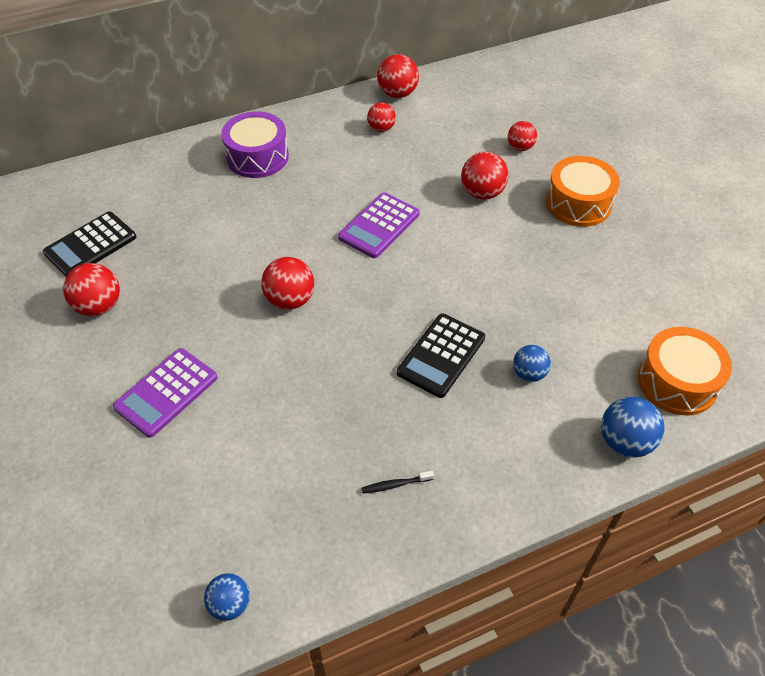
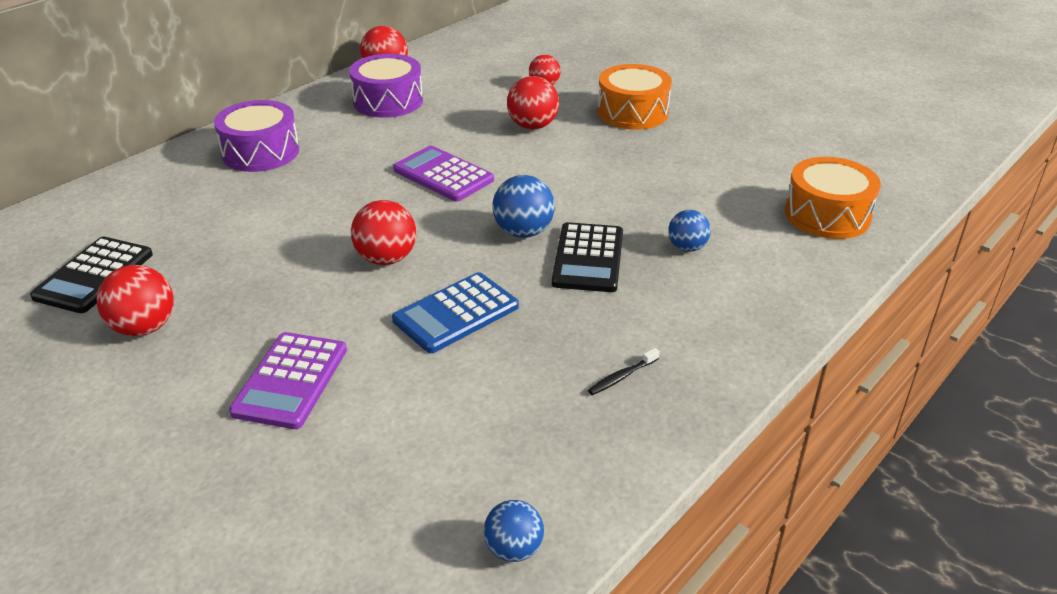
camera: 25 degrees left, 15 degrees down
purple calculator [338,192,420,258] -> purple calculator turned 120 degrees clockwise [393,146,494,201]
red ball [367,102,396,132] -> purple drum [349,54,423,118]
blue ball [601,397,664,458] -> blue ball moved to [492,175,555,238]
none -> blue calculator [392,272,519,353]

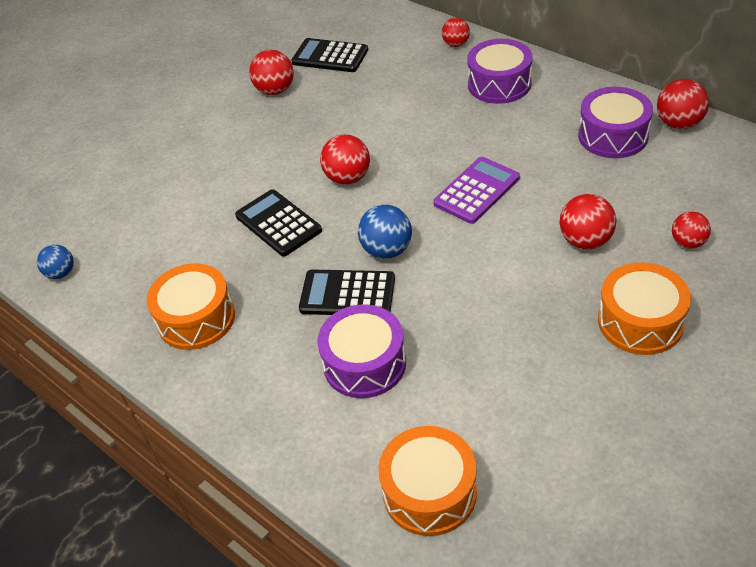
camera: 95 degrees right, 10 degrees up
purple calculator [229,332,347,429] -> none
blue calculator [392,272,519,353] -> black calculator [235,189,322,256]
black toothbrush [588,348,660,395] -> orange drum [146,263,235,350]
blue ball [668,210,711,252] -> purple drum [317,304,406,398]
none -> red ball [442,18,470,47]

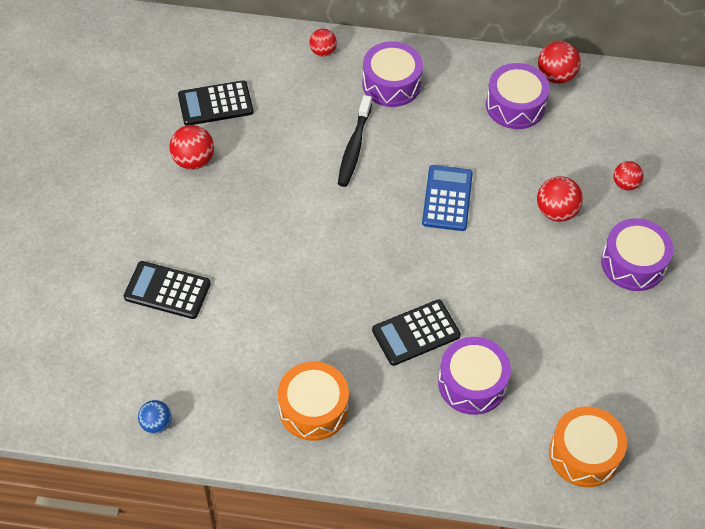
camera: 40 degrees left, 10 degrees up
black calculator [235,189,322,256] -> black calculator moved to [124,261,211,319]
red ball [320,134,370,185] -> none
blue ball [358,204,412,259] -> none
purple calculator [433,157,520,224] -> blue calculator [422,165,473,231]
orange drum [598,262,691,355] -> purple drum [601,218,673,291]
none -> black toothbrush [338,95,372,187]

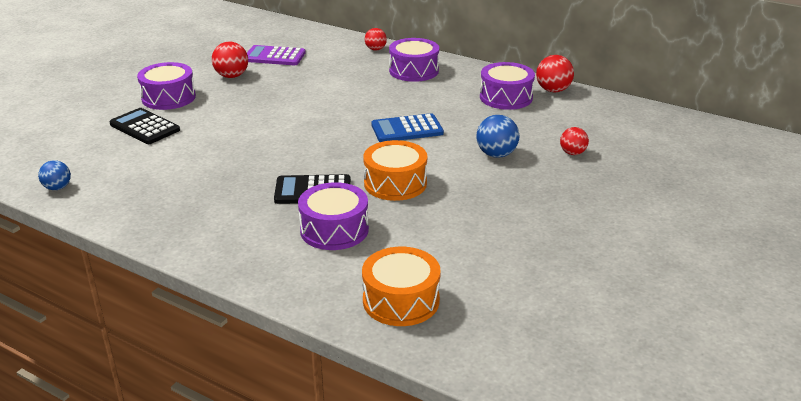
camera: 25 degrees right, 25 degrees down
black calculator [178,80,253,126] -> purple calculator [247,45,306,65]
orange drum [278,361,349,441] -> orange drum moved to [363,140,427,201]
black toothbrush [338,95,372,187] -> none
blue calculator [422,165,473,231] -> blue calculator turned 135 degrees counterclockwise [371,113,444,142]
red ball [537,176,583,222] -> blue ball [476,115,519,158]
purple drum [601,218,673,291] -> purple drum moved to [137,62,196,110]

